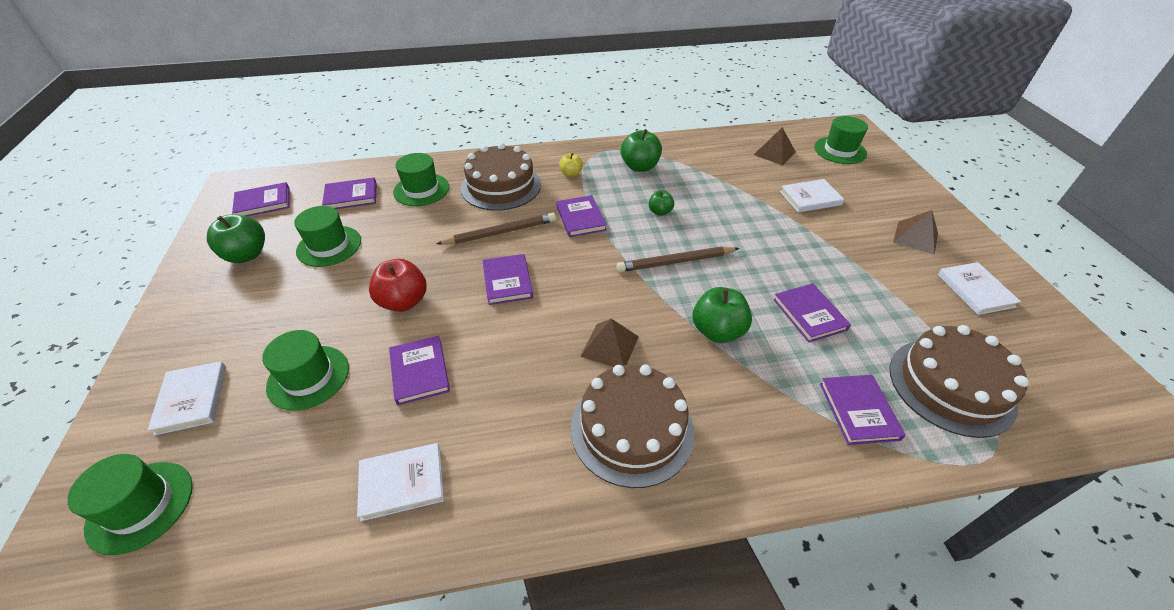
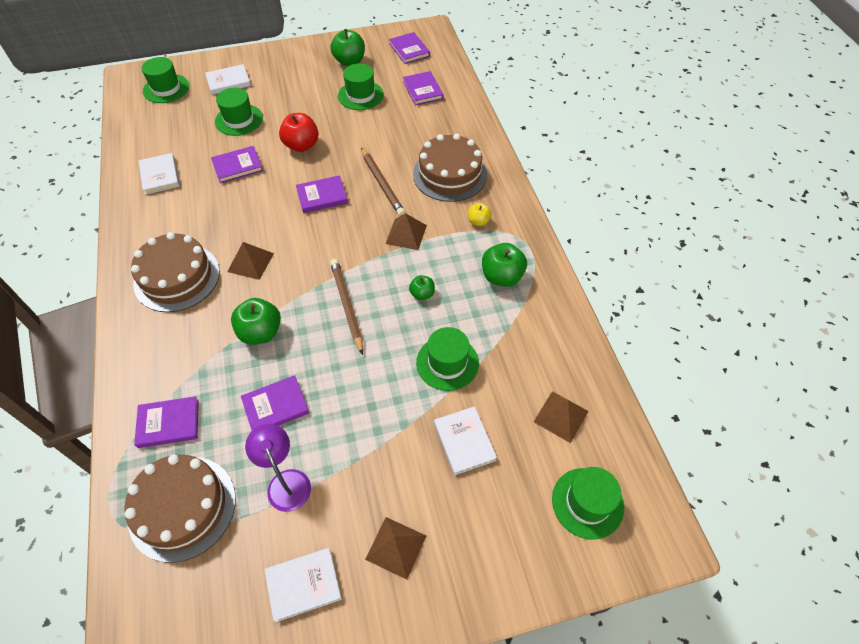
camera: 85 degrees right, 10 degrees up
green hat [393,153,449,206] -> green hat moved to [416,327,479,391]
purple book [556,195,607,237] -> brown pyramid [385,213,427,250]
none -> purple lamp [245,424,311,512]

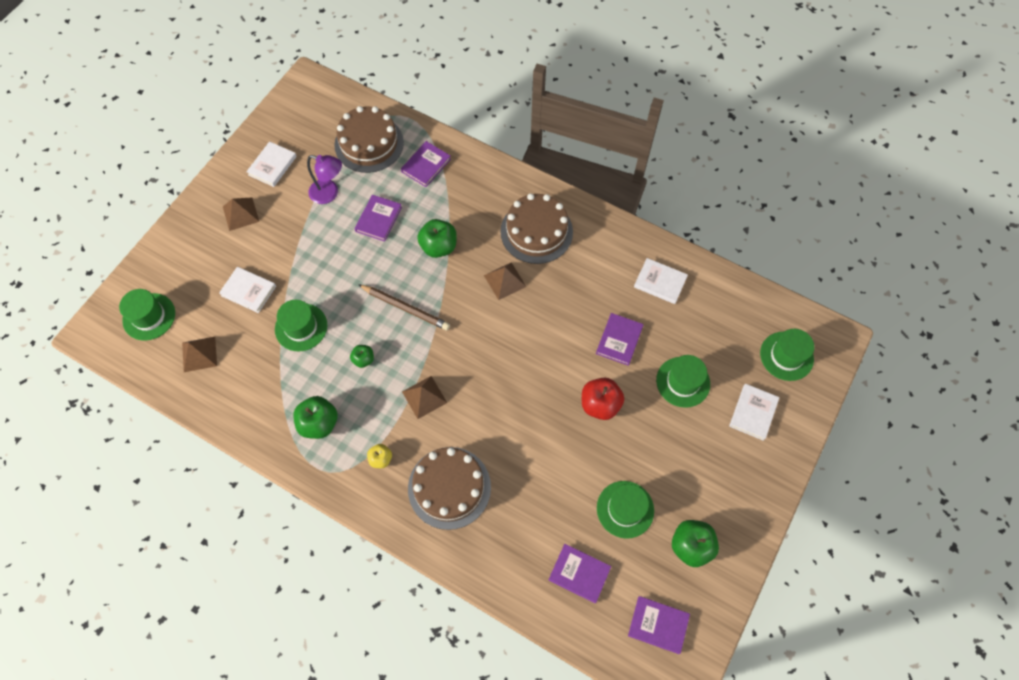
camera: 135 degrees right, 10 degrees up
purple book [296,175,348,213] -> none
brown pencil [361,147,405,216] -> none

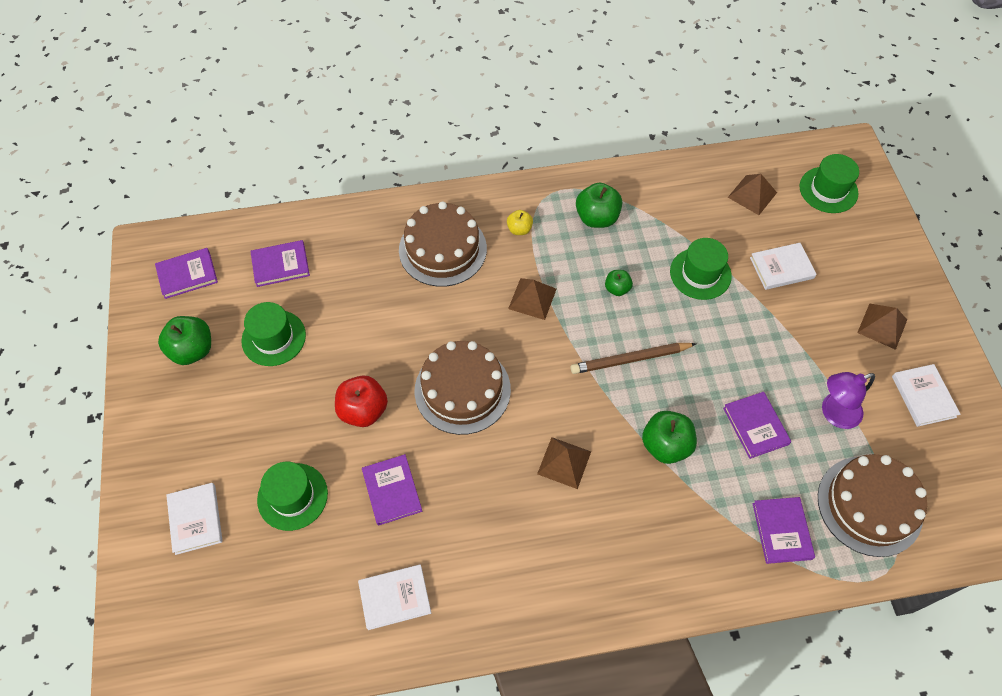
camera: 140 degrees right, 5 degrees down
brown cake [500,193,573,264] -> brown cake moved to [415,341,511,435]
green hat [760,329,814,381] -> none

